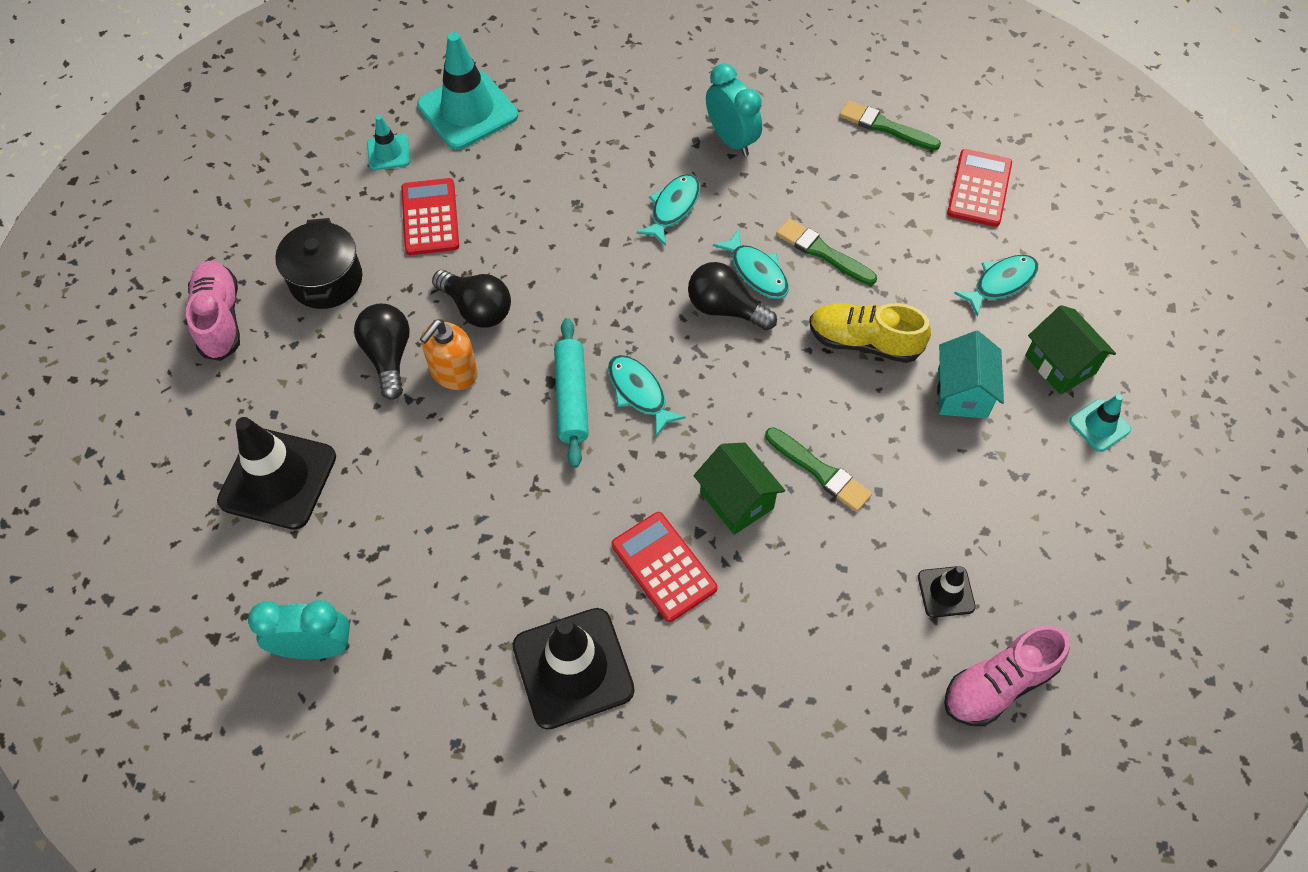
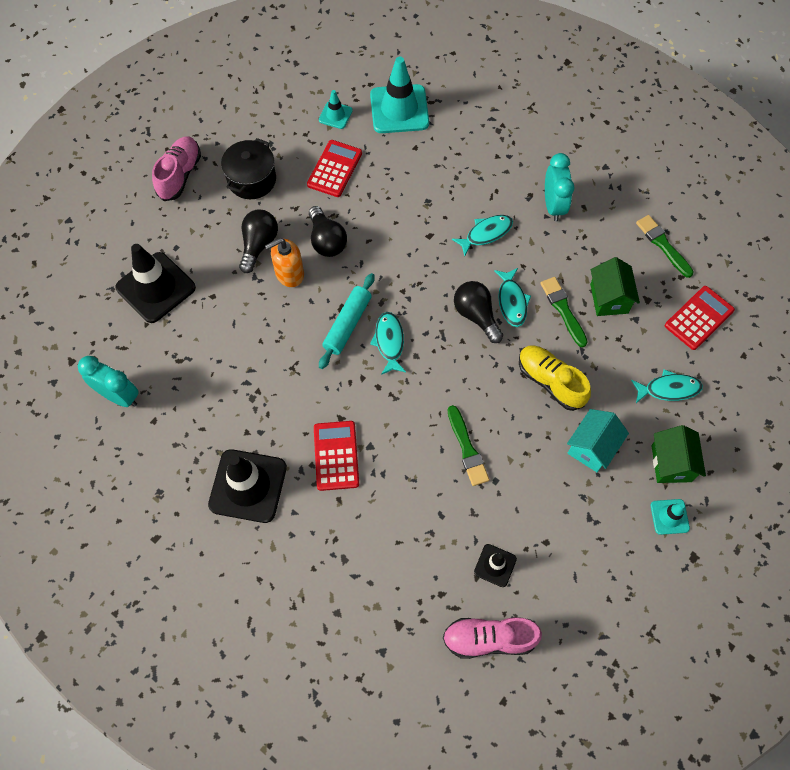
camera: 30 degrees right, 5 degrees up
green house [694,443,785,535] -> green house moved to [590,257,640,316]

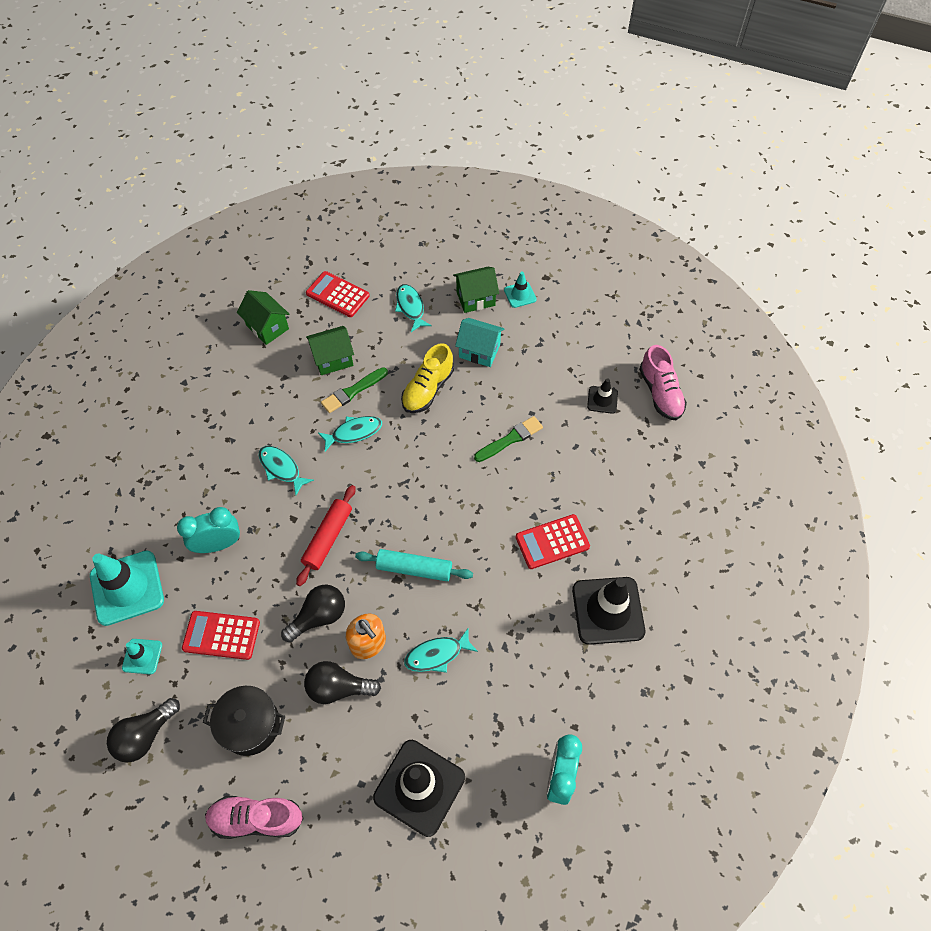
camera: 105 degrees left, 5 degrees down
turquoise fish [370,312,406,375] -> turquoise fish moved to [404,629,478,673]
black light bulb [454,281,503,343] -> black light bulb moved to [107,698,180,763]
turquoise clock [545,153,574,221] -> turquoise clock moved to [177,507,240,553]
green brush [636,215,693,278] -> green house [237,290,289,345]
none -> red rolling pin [296,485,355,586]

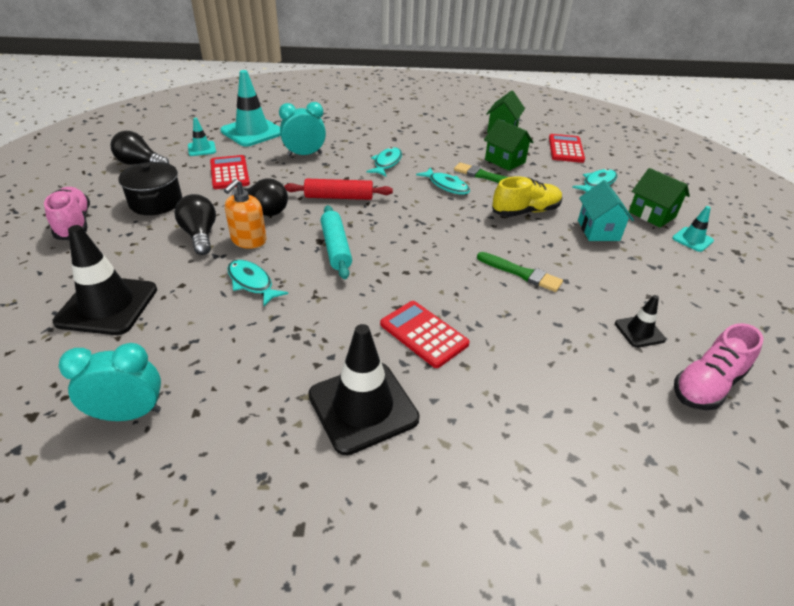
camera: 65 degrees right, 20 degrees down
turquoise clock [177,507,240,553] -> turquoise clock turned 60 degrees counterclockwise [279,102,326,156]
yellow shoe [401,343,454,413] -> yellow shoe turned 150 degrees clockwise [492,177,563,217]

